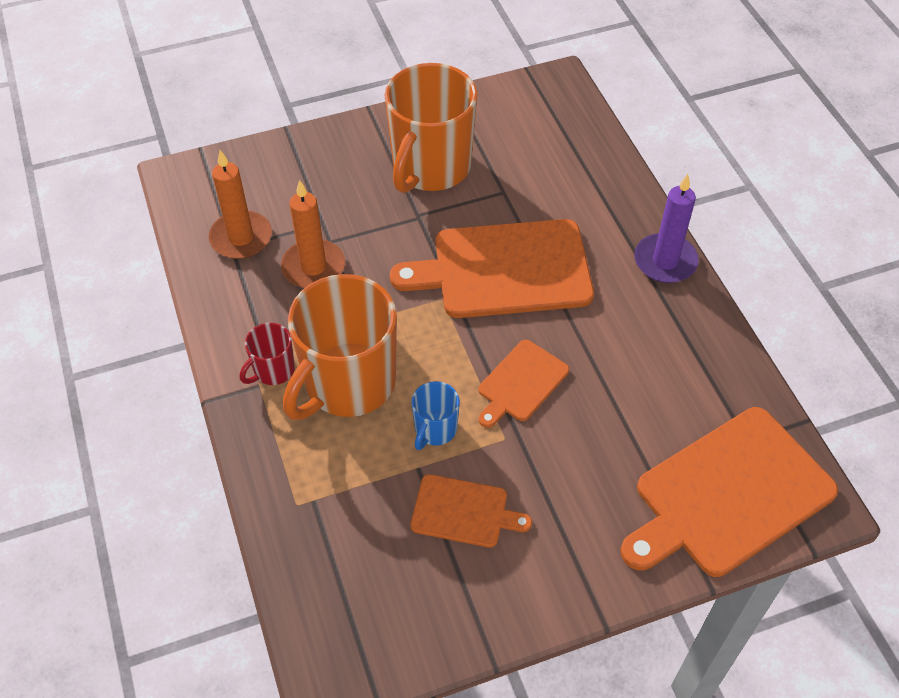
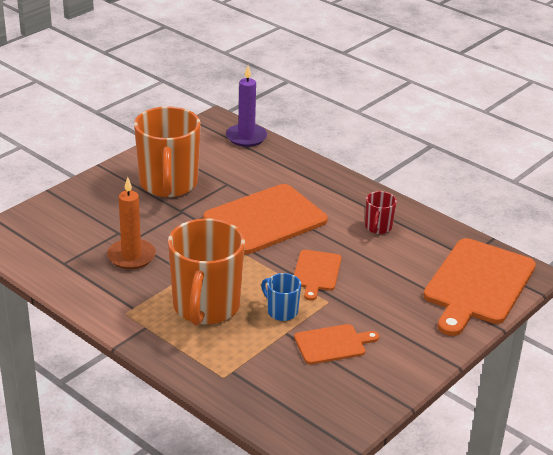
camera: 30 degrees left, 20 degrees down
orange candle [209,150,272,259] -> none
red mug [240,323,295,385] -> red mug moved to [365,191,397,234]
blue mug [411,381,460,450] -> blue mug turned 135 degrees clockwise [261,273,301,321]
purple candle [634,174,699,283] -> purple candle moved to [226,66,267,147]

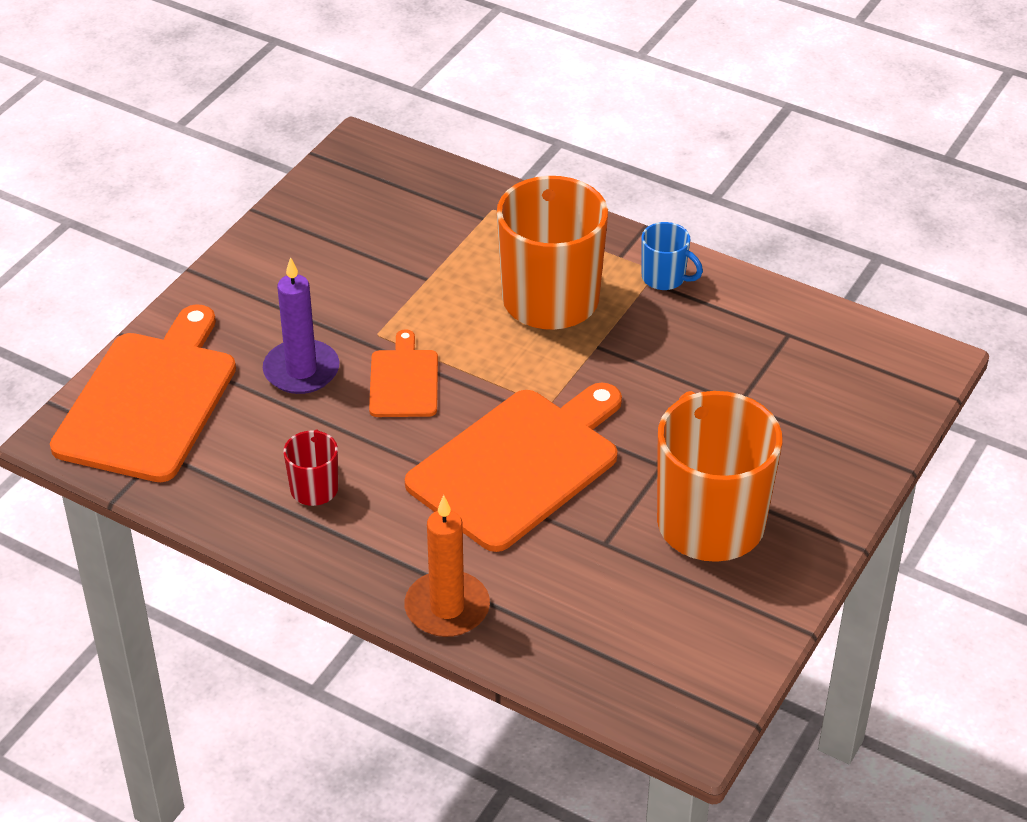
camera: 170 degrees right, 10 degrees up
orange candle [107,177,156,269] -> orange candle moved to [404,495,490,637]
purple candle [226,66,267,147] -> purple candle moved to [263,257,339,394]
blue mug [261,273,301,321] -> blue mug moved to [642,222,703,290]
orange cutting board [294,324,379,364] -> none

